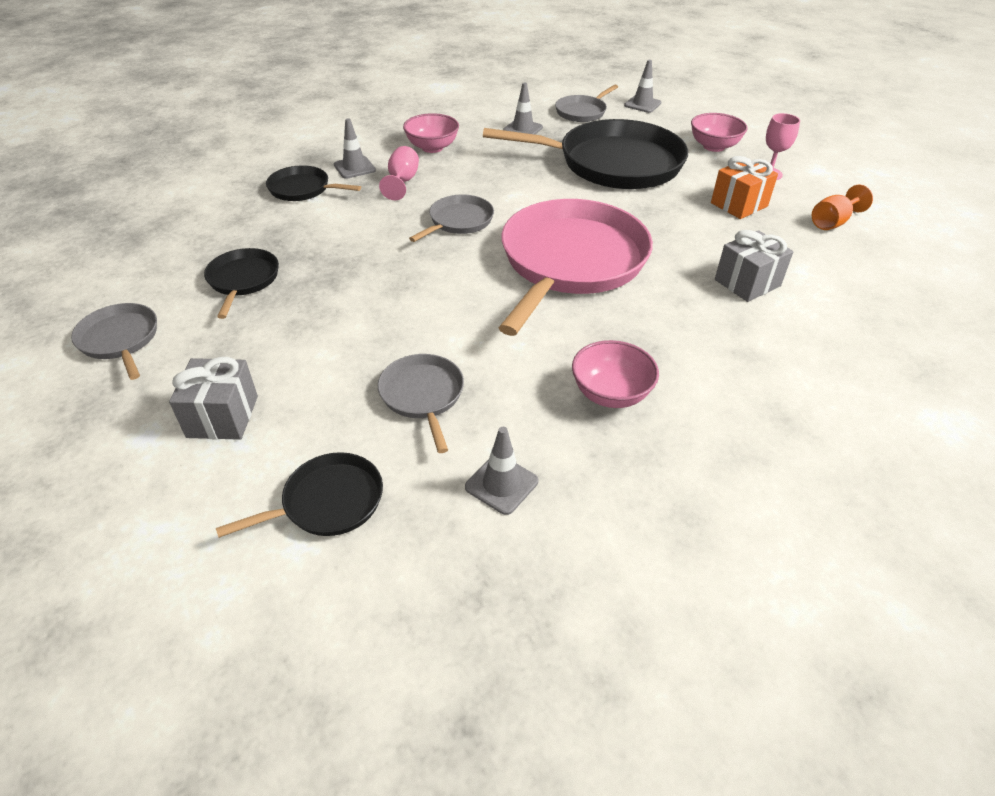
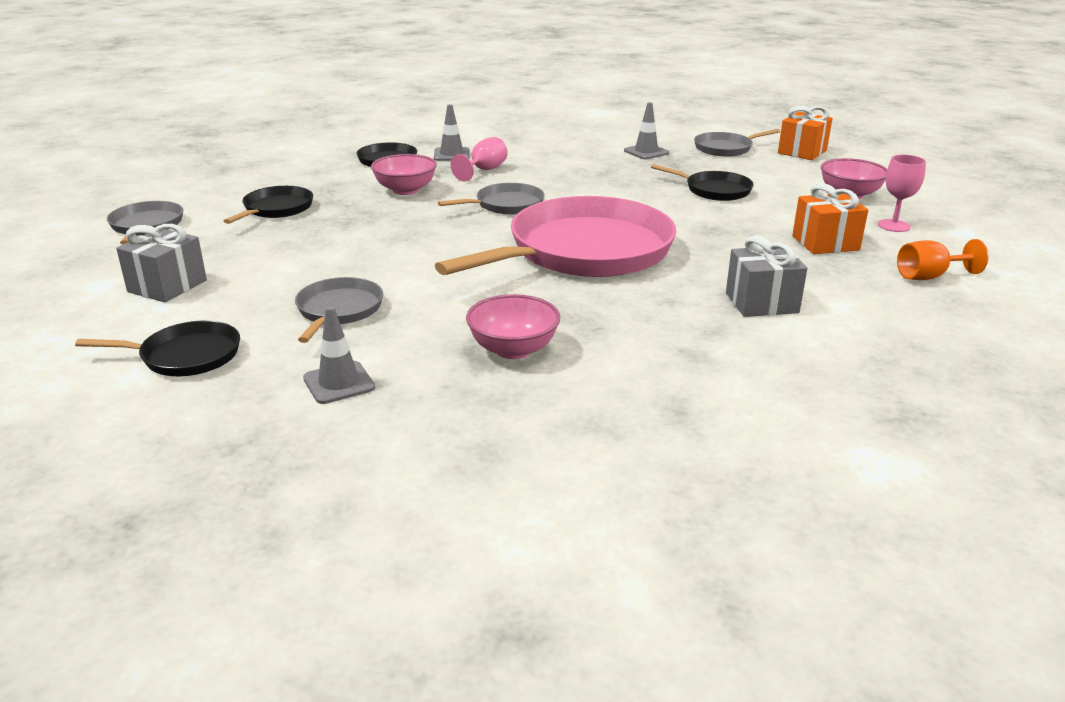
camera: 25 degrees right, 15 degrees down
pink bowl [403,113,459,153] -> pink bowl moved to [371,154,437,195]
black pan [483,119,688,189] -> black pan [651,164,754,201], size x0.46
grey traffic cone [624,60,661,113] -> orange gift [778,106,833,160]

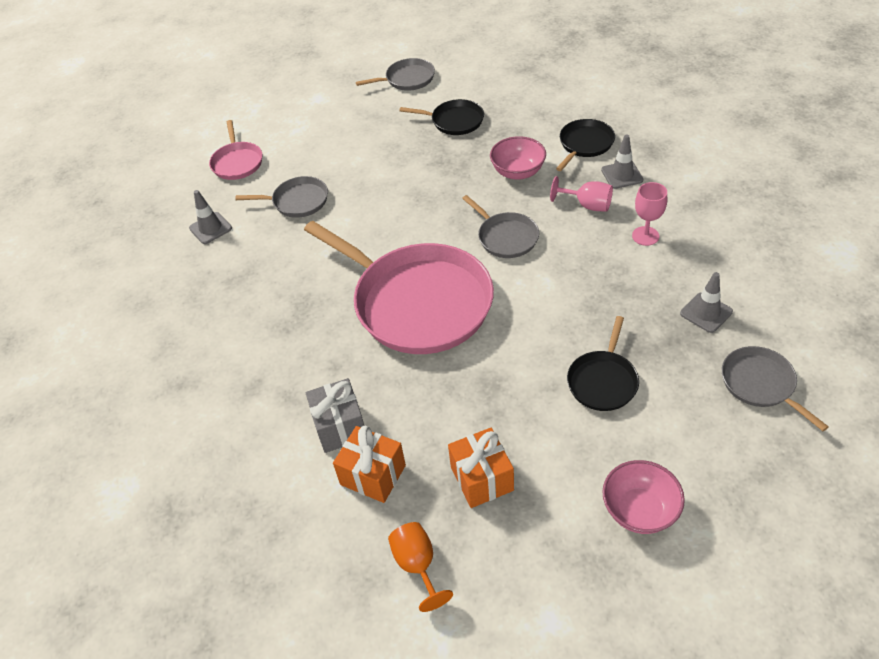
camera: 85 degrees right, 20 degrees up
black pan [75,321,240,376] -> pink pan [209,120,262,180]
grey gift [116,224,207,302] -> none
pink bowl [466,294,560,359] -> none
orange gift [778,106,833,160] -> orange gift moved to [333,426,406,503]
pink goblet [878,155,926,232] -> pink goblet moved to [632,182,667,246]

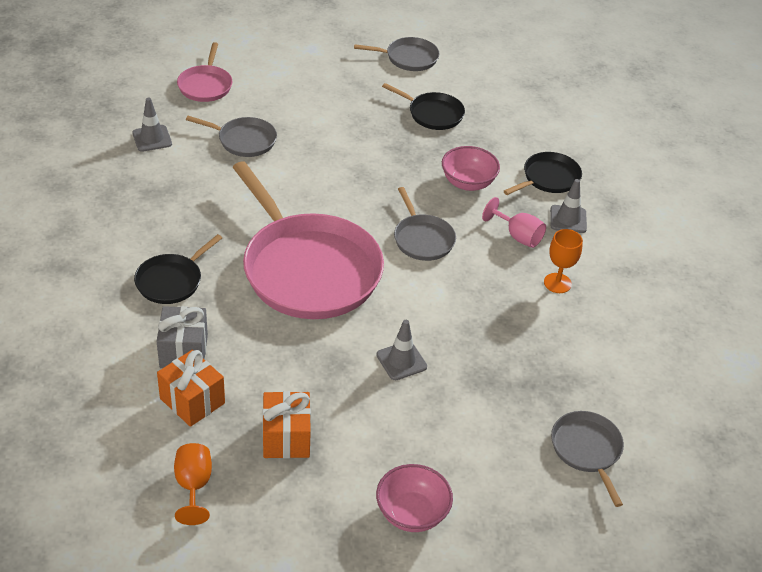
camera: 10 degrees right, 5 degrees down
black pan [567,316,639,411] -> black pan moved to [134,234,222,304]
pink goblet [632,182,667,246] -> orange goblet [544,229,583,293]
grey traffic cone [680,272,733,333] -> grey traffic cone moved to [376,320,427,380]

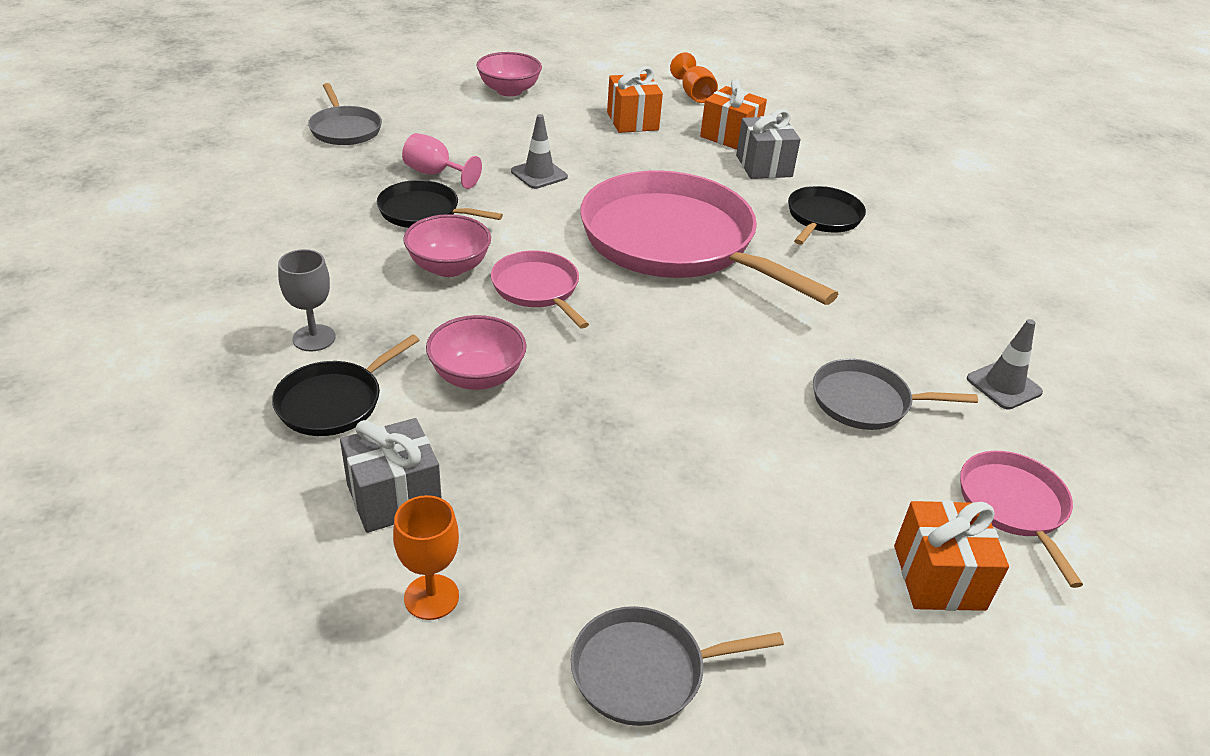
camera: 170 degrees right, 5 degrees down
black pan [382,83,465,130] -> black pan moved to [377,180,503,228]
grey pan [394,187,456,261] -> pink pan [491,250,589,329]
pink goblet [482,197,546,248] -> pink goblet moved to [402,133,482,189]
orange goblet [544,229,583,293] -> orange goblet moved to [393,495,459,620]
grey traffic cone [550,179,587,233] -> grey goblet [278,249,336,351]
none -> grey gift [340,418,441,533]
none -> pink bowl [403,214,491,277]
none -> orange gift [894,500,1009,611]

